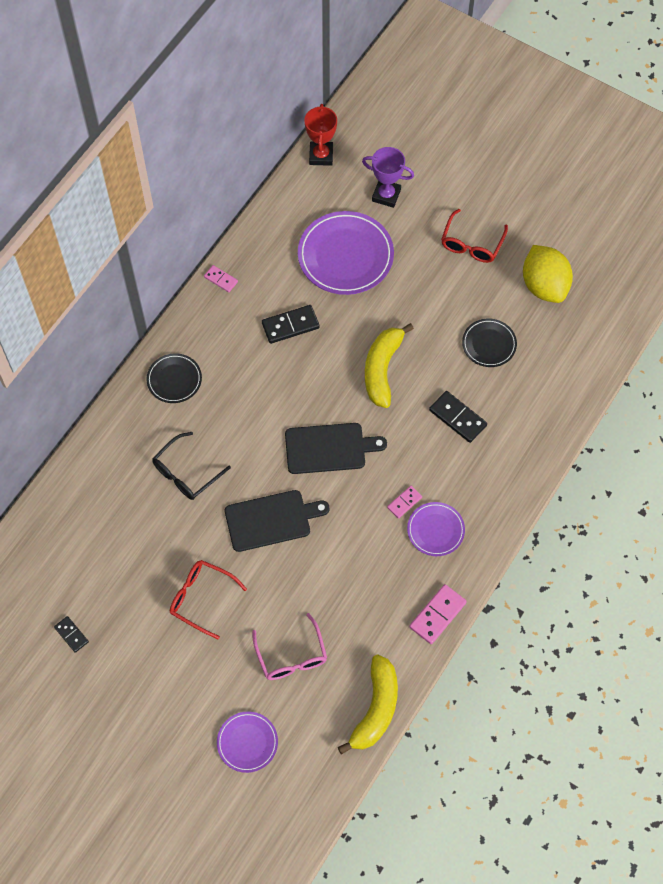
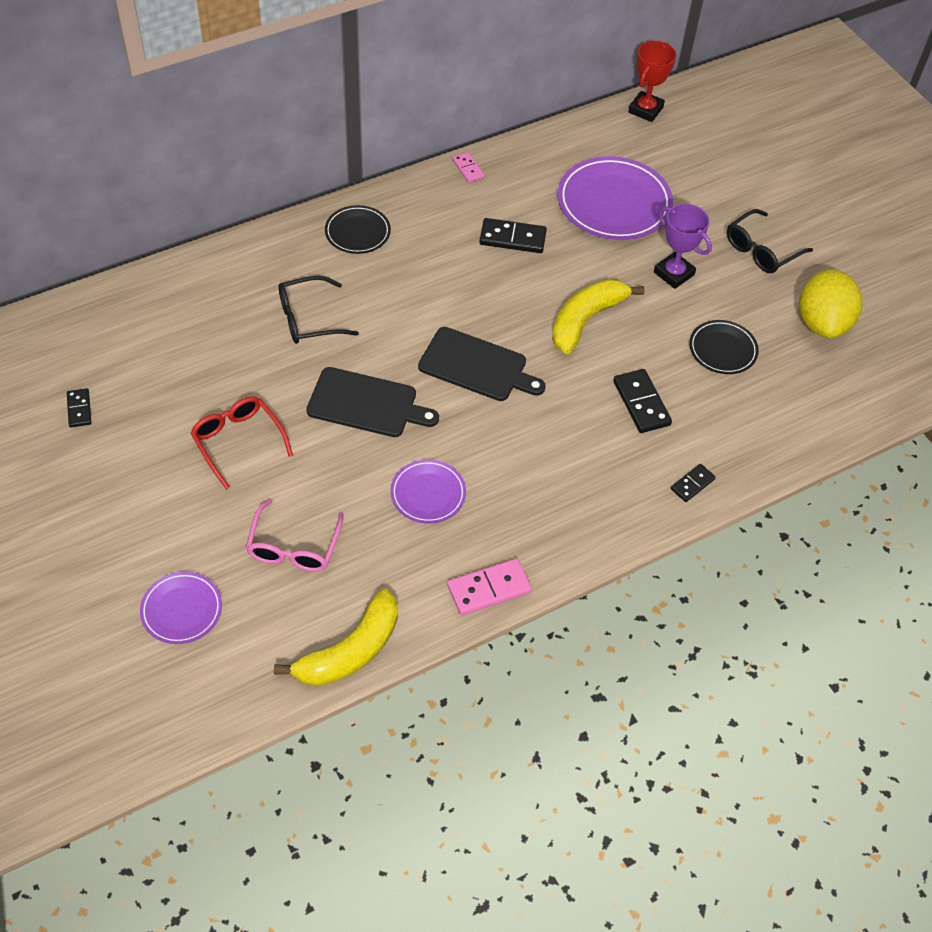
camera: 25 degrees right, 10 degrees down
purple trophy [362,147,414,208] -> purple trophy moved to [654,204,712,289]
pink domino [387,486,422,519] -> none
purple plate [407,502,465,556] -> purple plate moved to [391,460,466,524]
red glasses [441,209,508,263] -> black glasses [727,209,813,273]
none -> black domino [671,464,716,502]

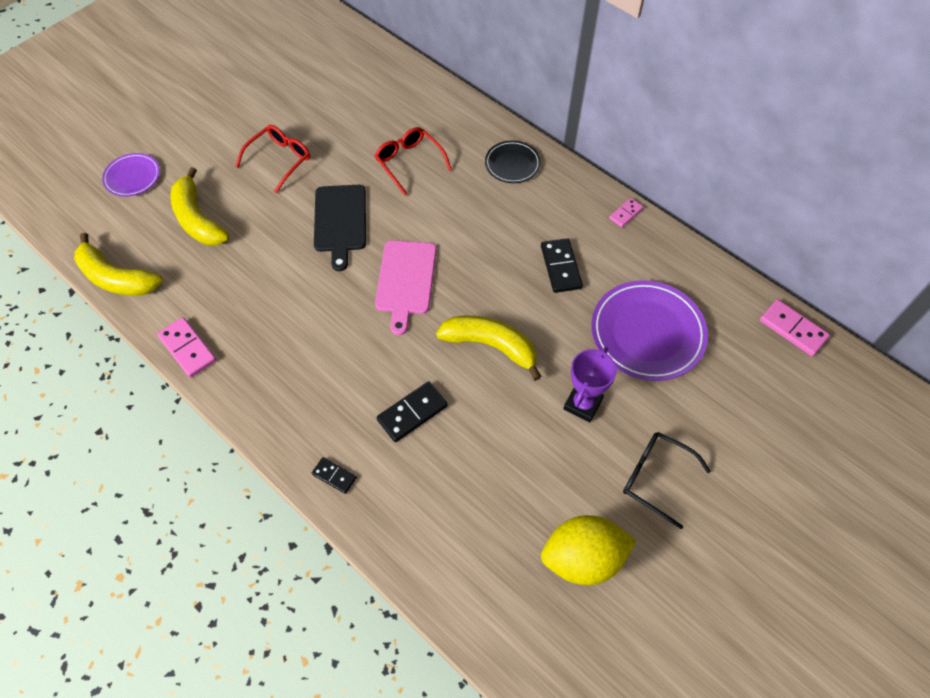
camera: 75 degrees right, 5 degrees up
black domino [67,388,91,427] -> none
pink glasses [246,499,344,572] -> yellow banana [170,167,229,245]
black glasses [278,276,359,344] -> red glasses [375,127,452,196]
purple plate [391,460,466,524] -> none
black cutting board [418,327,546,401] -> pink cutting board [375,240,436,335]
red trophy [628,41,676,122] -> pink domino [760,299,830,356]
black plate [689,320,759,374] -> none

